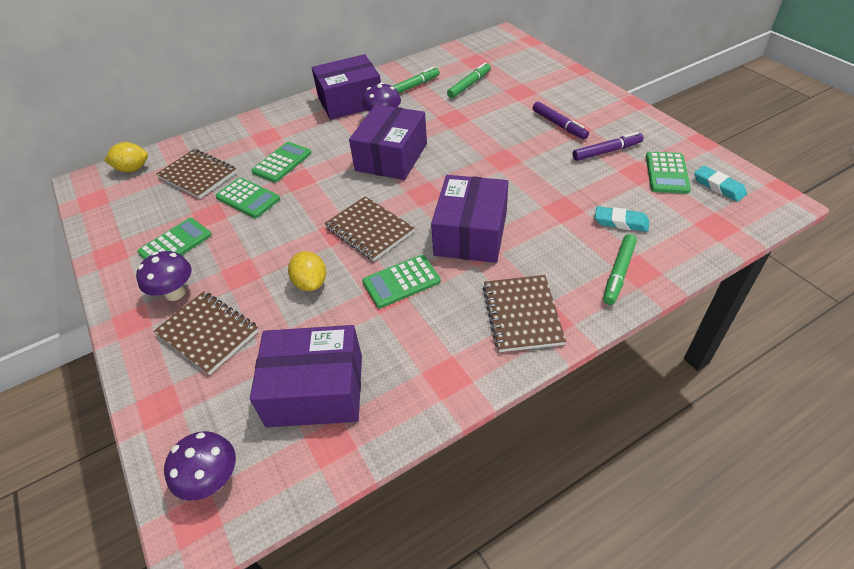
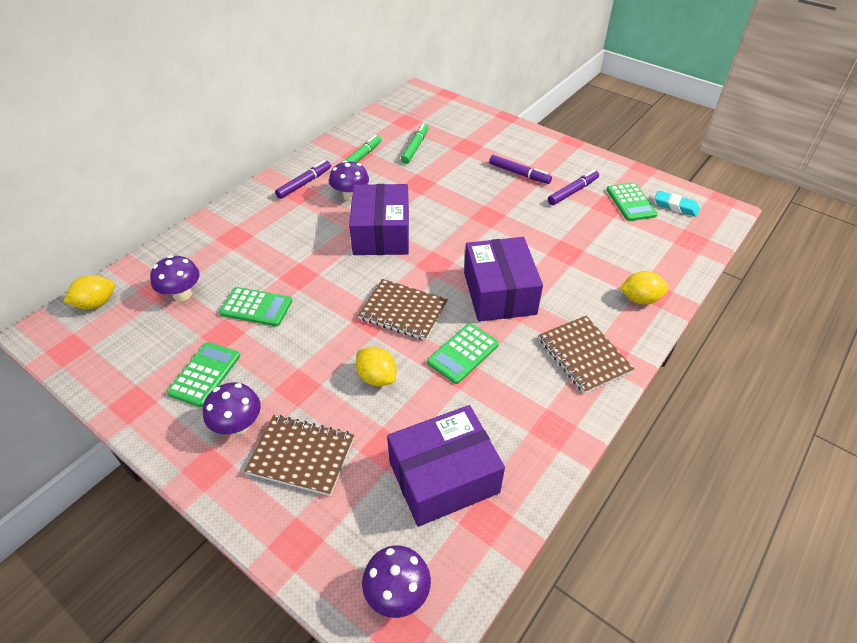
camera: 25 degrees left, 0 degrees up
brown notebook [156,149,237,199] -> purple mushroom [150,255,200,301]
green calculator [251,142,312,183] -> none
purple box [312,54,381,120] -> purple marker [275,160,331,199]
turquoise eraser [595,206,649,232] -> none
green marker [603,234,637,305] -> yellow lemon [620,271,669,305]

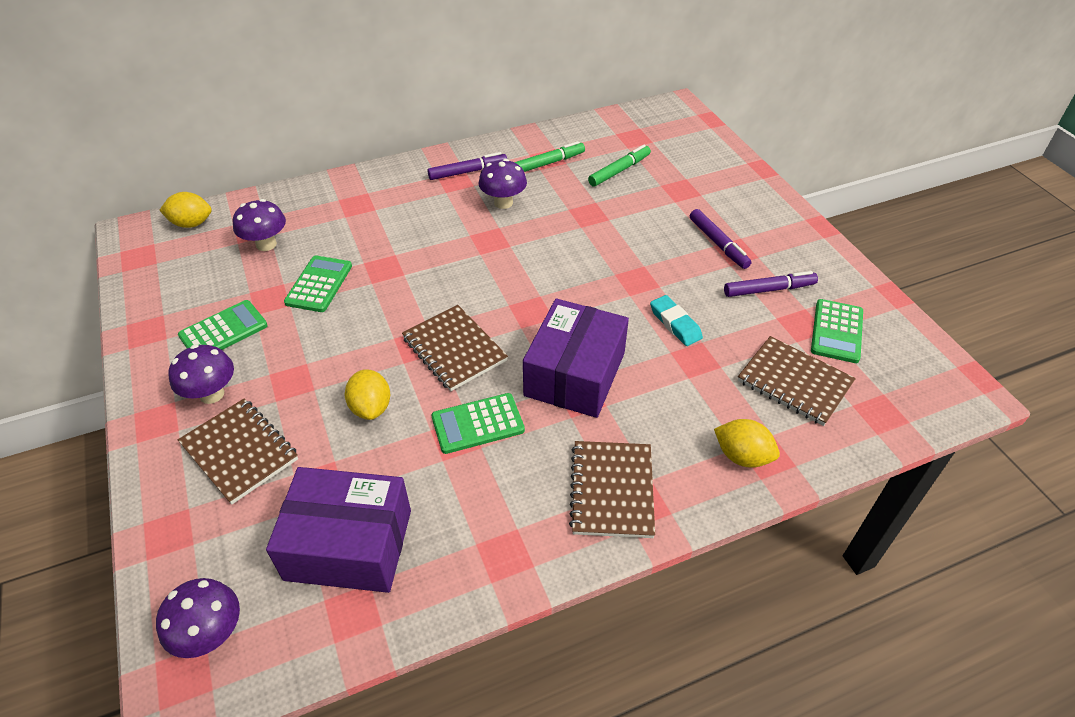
camera: 30 degrees right, 0 degrees up
green calculator [219,287,292,326] -> green calculator turned 120 degrees counterclockwise [284,255,352,312]
purple box [349,184,409,255] -> none
turquoise eraser [655,190,700,217] -> turquoise eraser moved to [650,295,703,346]
none -> brown notebook [738,336,856,426]

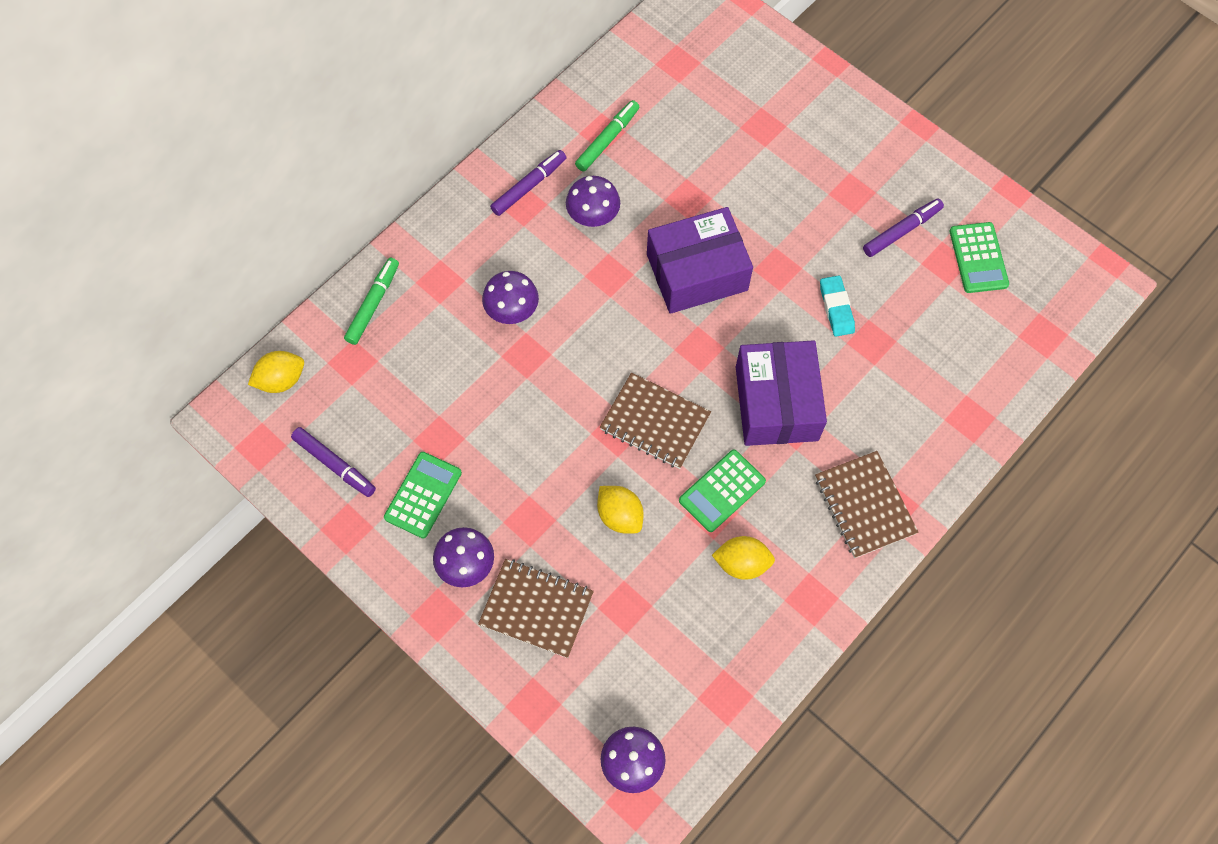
camera: 25 degrees left, 20 degrees up
purple mushroom [232,199,286,251] -> purple mushroom moved to [482,271,539,324]
purple box [266,467,411,593] -> purple box moved to [647,207,753,314]
green calculator [284,255,352,312] -> none
green marker [588,145,651,187] -> green marker moved to [344,258,399,345]
turquoise eraser [650,295,703,346] -> turquoise eraser turned 45 degrees clockwise [820,275,855,337]
purple marker [690,209,751,269] -> purple marker moved to [291,427,376,497]
yellow lemon [714,419,780,468] -> yellow lemon moved to [712,536,775,580]
brown notebook [738,336,856,426] -> none

